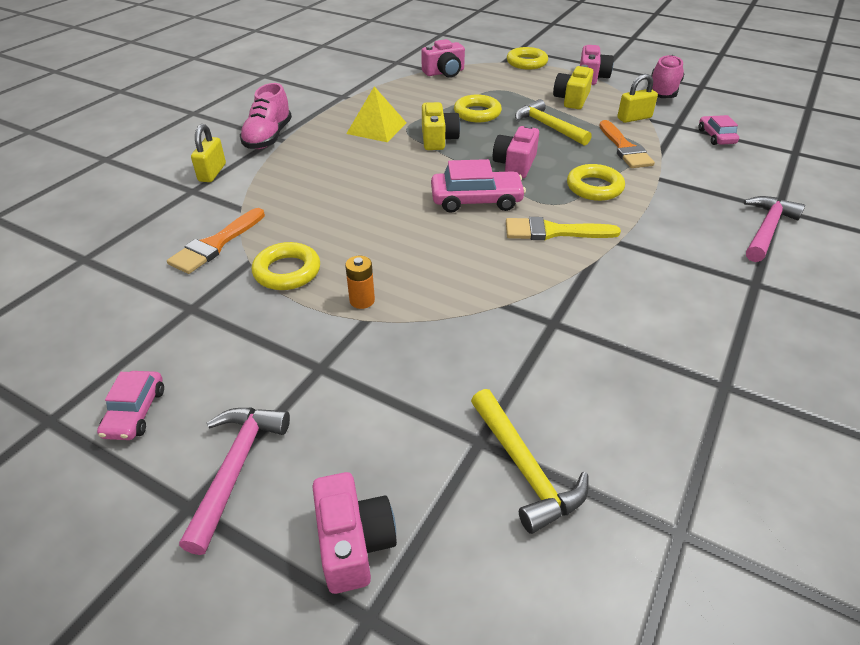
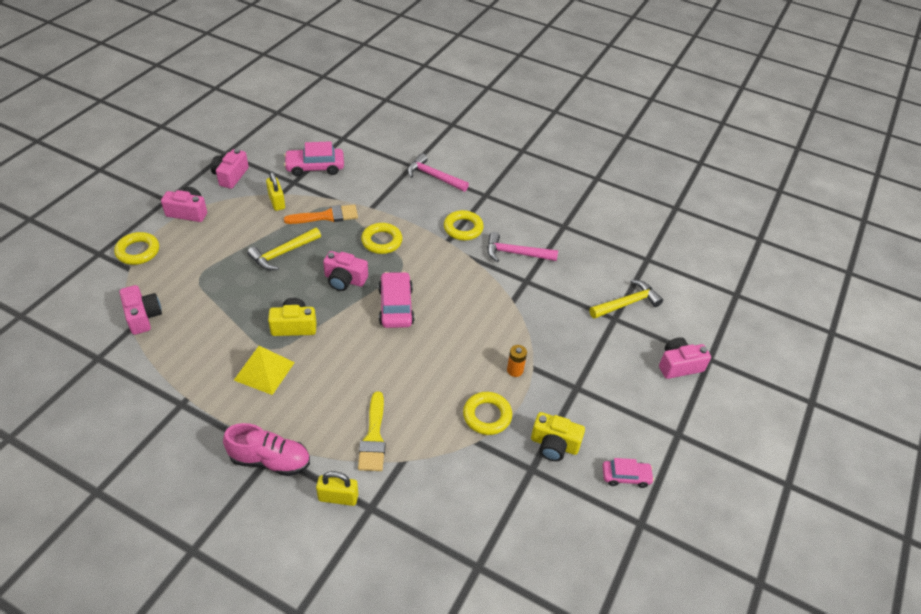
camera: 95 degrees left, 5 degrees up
orange brush [167,208,265,274] -> none
pink hammer [179,408,290,555] -> pink hammer moved to [487,232,558,262]
yellow ring [454,95,502,122] -> yellow ring moved to [444,210,484,241]
yellow brush [506,217,621,240] -> yellow brush moved to [358,391,386,471]
yellow camera [553,65,593,109] -> yellow camera moved to [531,412,585,461]
pink shoe [651,55,684,98] -> pink camera [211,149,249,189]
pink car [699,115,739,145] -> pink car [284,141,344,177], size x1.62

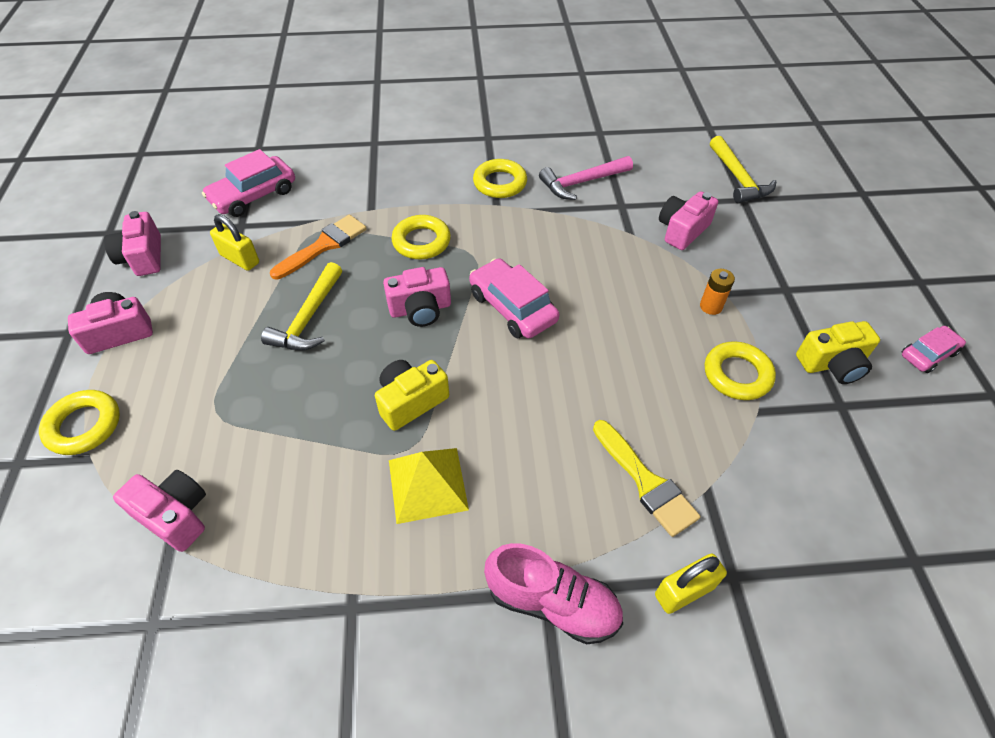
camera: 30 degrees left, 5 degrees up
pink shoe [223,423,310,476] -> pink shoe turned 45 degrees clockwise [484,543,623,645]
pink hammer [407,153,469,192] -> none
yellow hammer [590,279,663,319] -> yellow hammer turned 135 degrees clockwise [710,136,776,203]
pink camera [659,337,711,379] -> pink camera moved to [659,191,718,250]

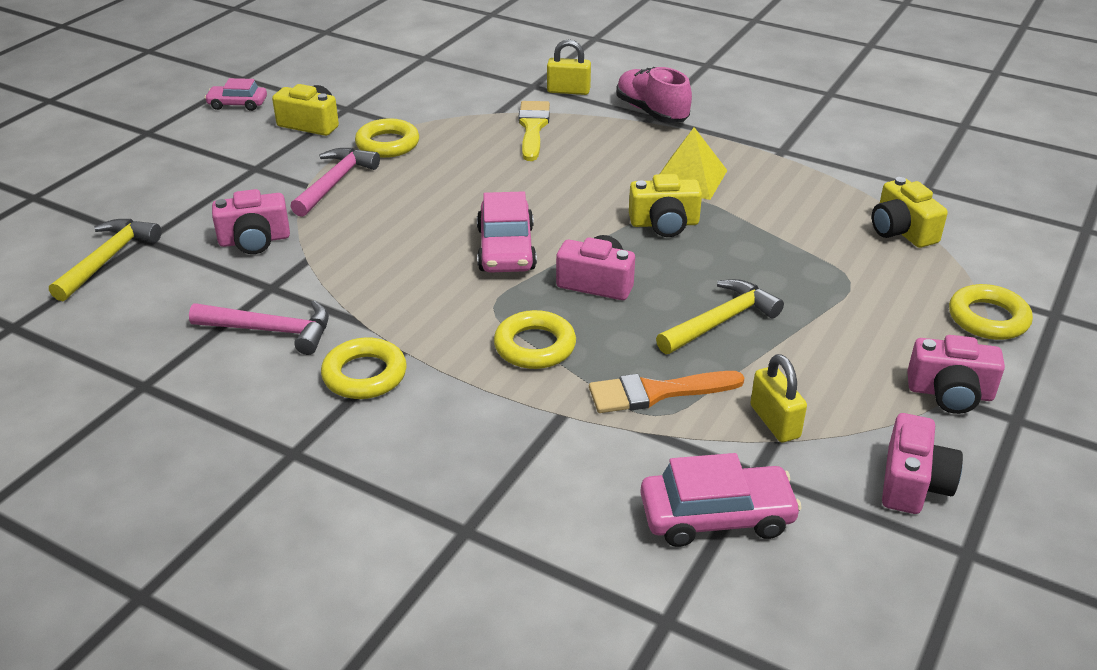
camera: 145 degrees left, 15 degrees down
pink camera [113,470,206,552] -> yellow camera [872,177,948,248]
orange battery [700,269,735,315] -> pink hammer [290,148,380,217]

